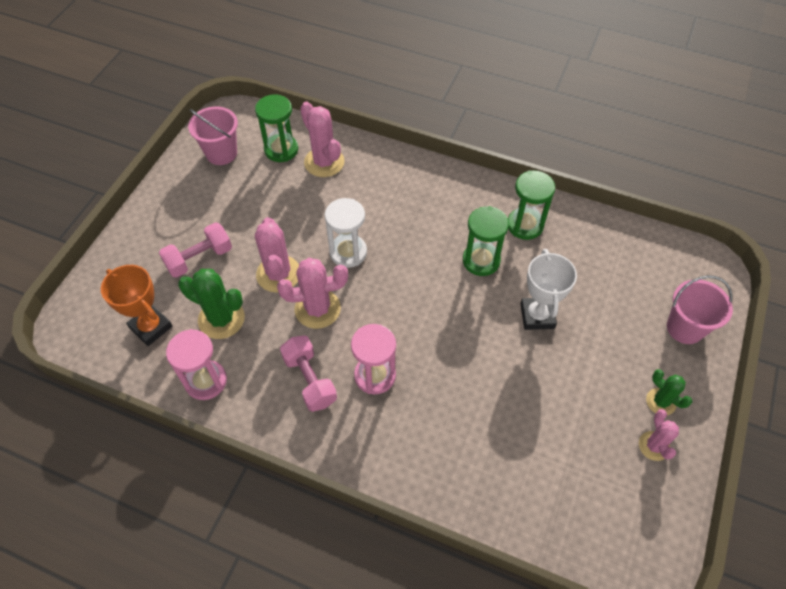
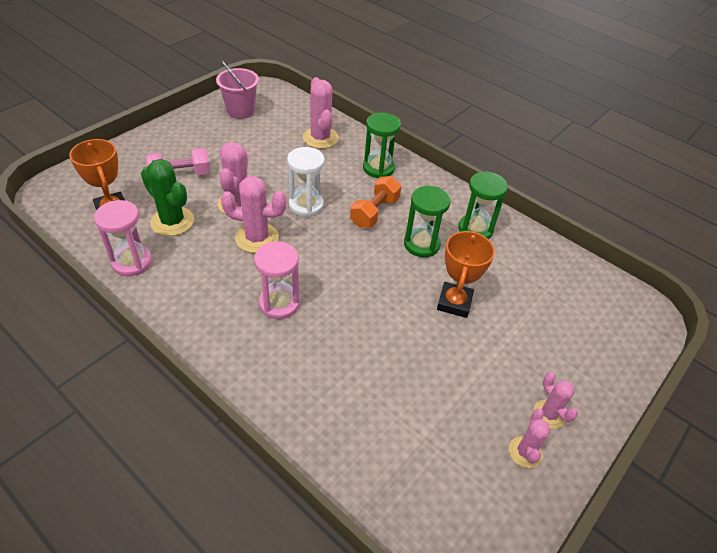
camera: 15 degrees right, 10 degrees down
green hourglass [255,94,298,162] -> green hourglass moved to [363,112,401,178]
pink dumbbell [280,335,337,412] -> none
white trophy [520,249,577,330] -> orange trophy [437,231,495,318]
green cactus [646,369,692,415] -> pink cactus [533,372,578,429]
pink bucket [667,275,733,344] -> none
none -> orange dumbbell [350,176,401,228]

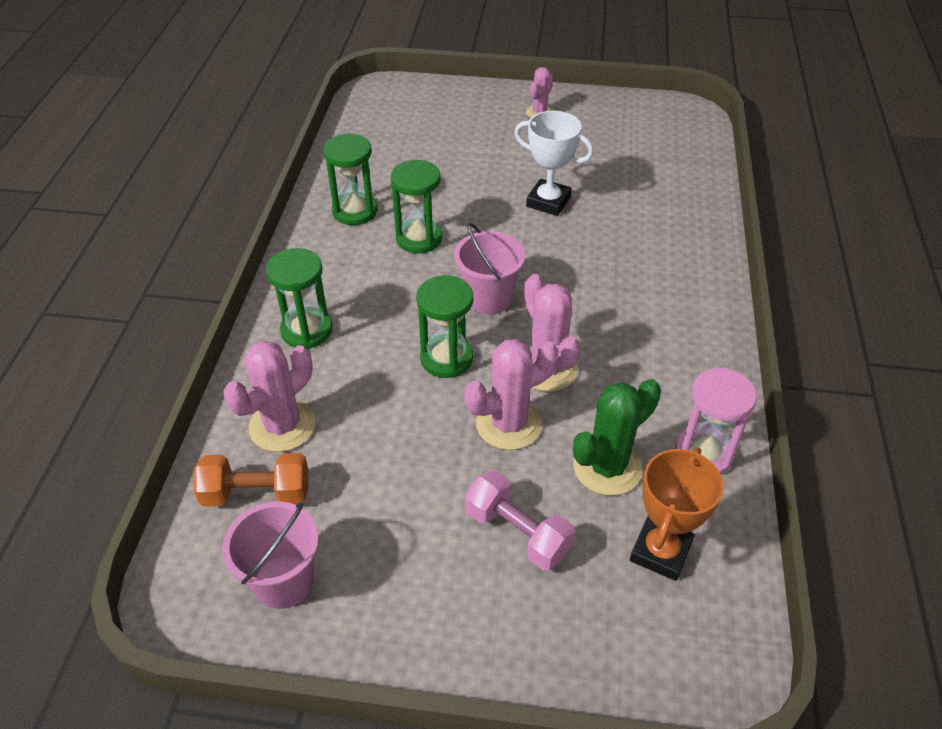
camera: 120 degrees left, 0 degrees up
green cactus [141,159,194,236] -> green cactus turned 45 degrees clockwise [573,379,661,495]
pink hourglass [254,242,300,319] -> none
white hourglass [287,147,325,217] -> green hourglass [416,275,473,378]
orange dumbbell [350,176,401,228] -> orange dumbbell moved to [193,453,308,507]
orange trophy [437,231,495,318] -> none
pink cactus [509,408,551,468] -> none
none -> pink bucket [454,223,525,315]
none -> white trophy [514,111,594,216]

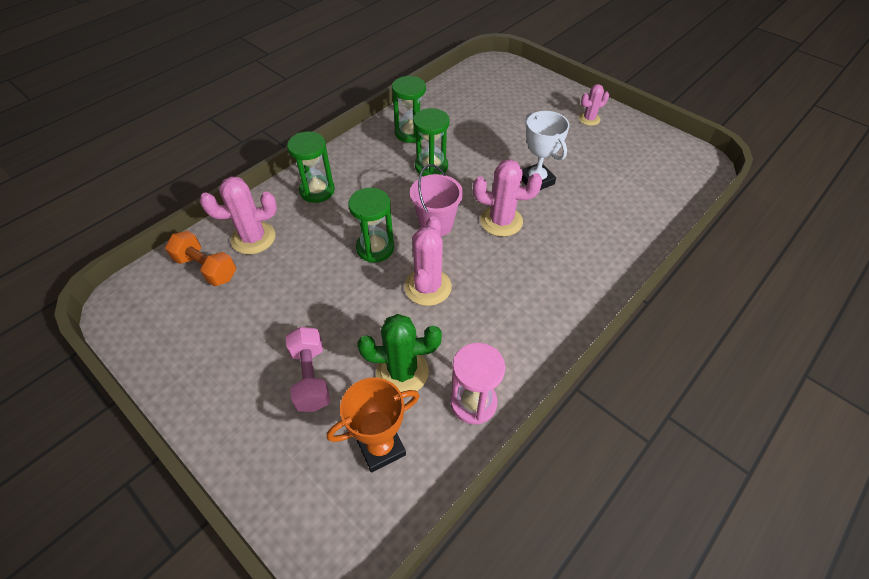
camera: 35 degrees right, 5 degrees up
pink bucket [222,501,319,609] -> none
pink cactus [464,339,558,450] -> pink cactus moved to [473,159,542,237]

